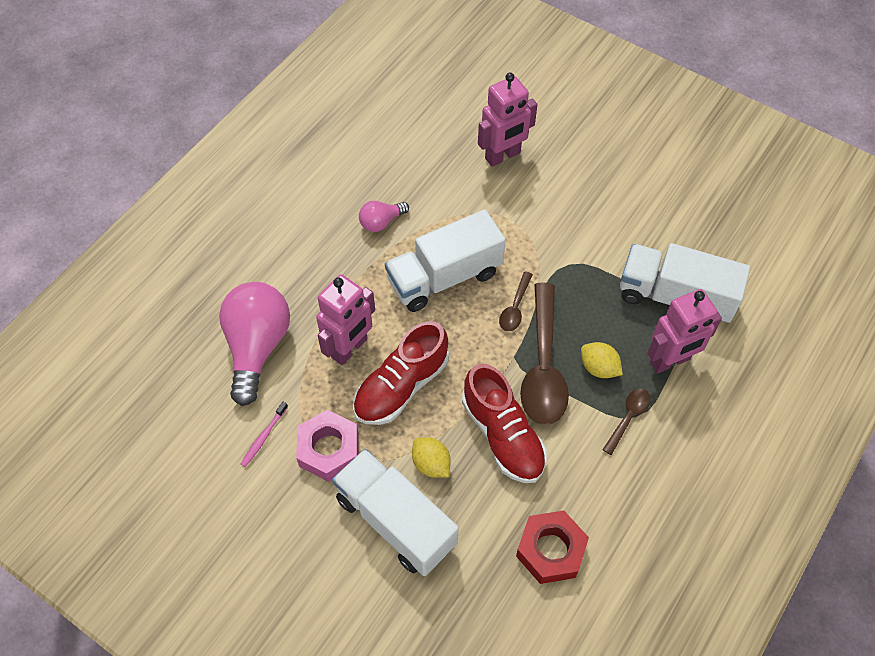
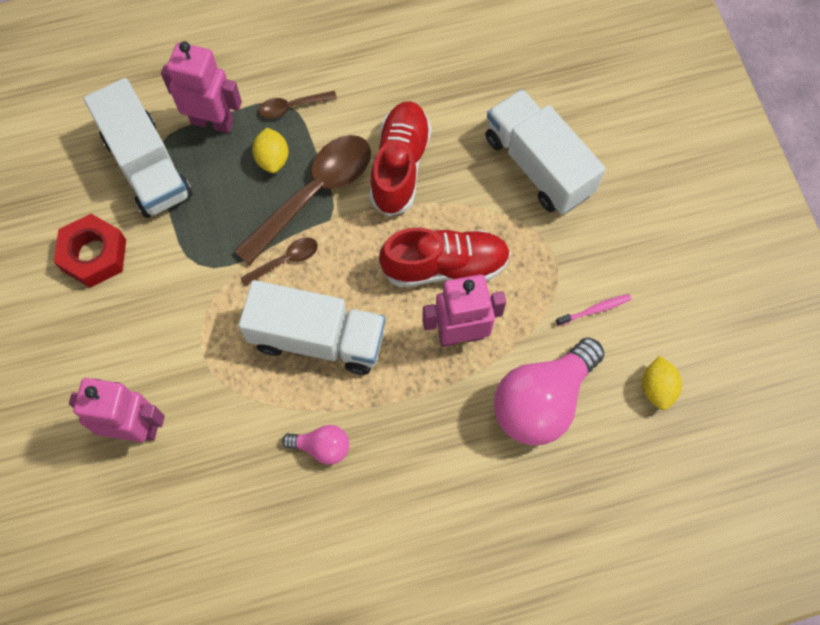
camera: 140 degrees left, 10 degrees up
pink nut [296,409,359,482] -> none
white truck [332,449,459,576] -> white truck turned 150 degrees clockwise [485,89,605,214]
yellow lemon [412,437,451,478] -> yellow lemon moved to [642,356,682,410]
red nut [516,511,589,584] -> red nut moved to [54,214,126,288]

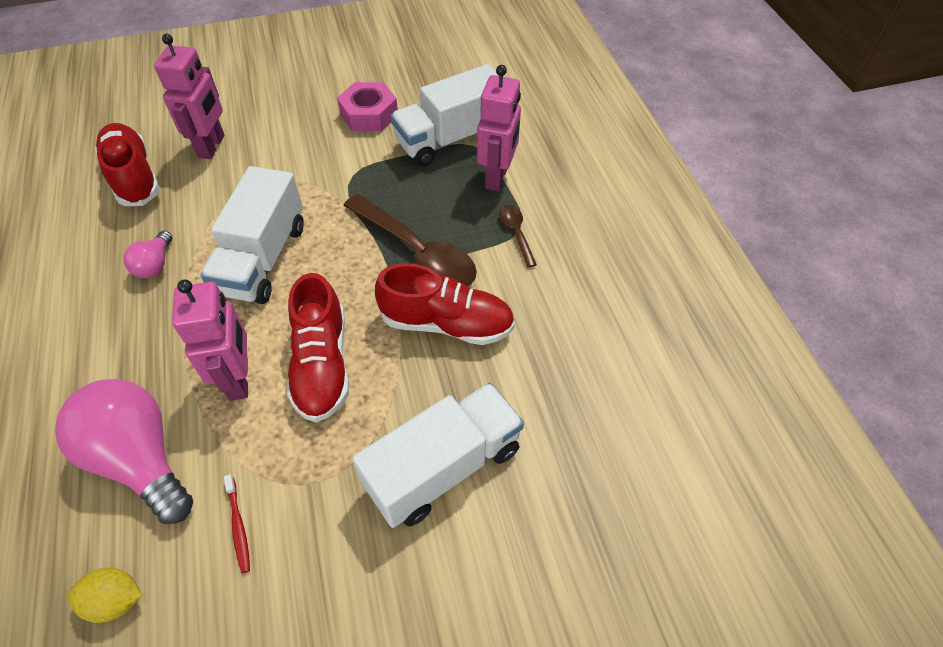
camera: 90 degrees right, 15 degrees down
red nut [54,214,126,288] -> pink nut [337,82,398,131]
brown spoon [240,237,318,286] -> none
yellow lemon [252,128,289,173] -> none
pink toothbrush [556,294,631,326] -> red toothbrush [224,474,250,574]
none -> red shoe [95,123,160,206]

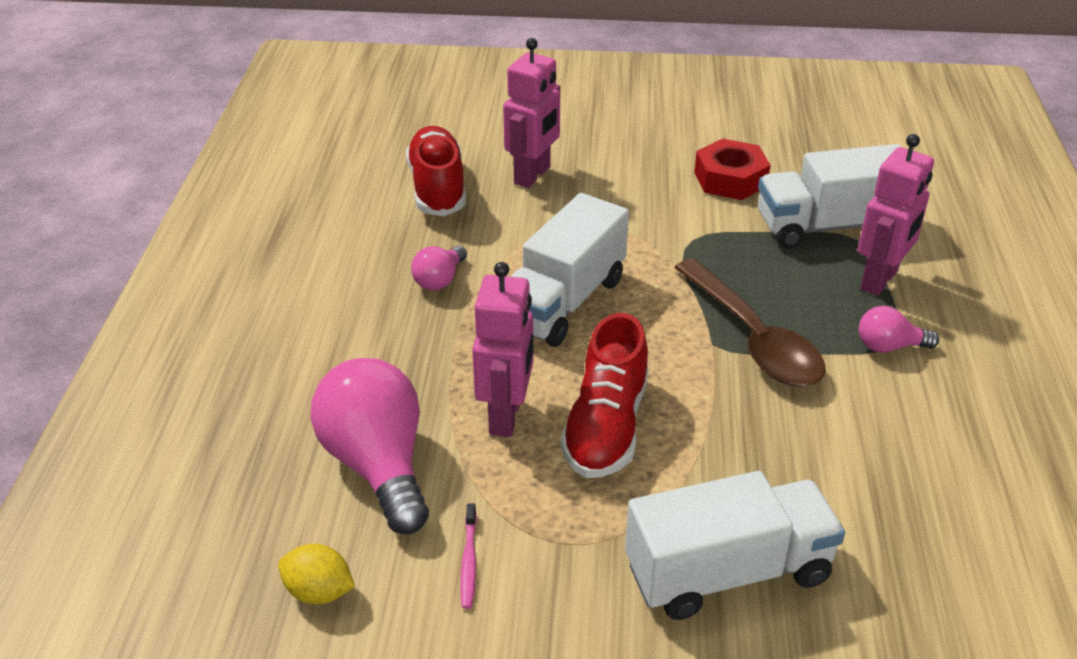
camera: 20 degrees right, 15 degrees down
red toothbrush [224,474,250,574] -> pink toothbrush [460,504,477,609]
pink nut [337,82,398,131] -> red nut [694,139,771,200]
red shoe [375,263,515,345] -> none
brown spoon [499,205,537,267] -> pink light bulb [859,306,939,353]

